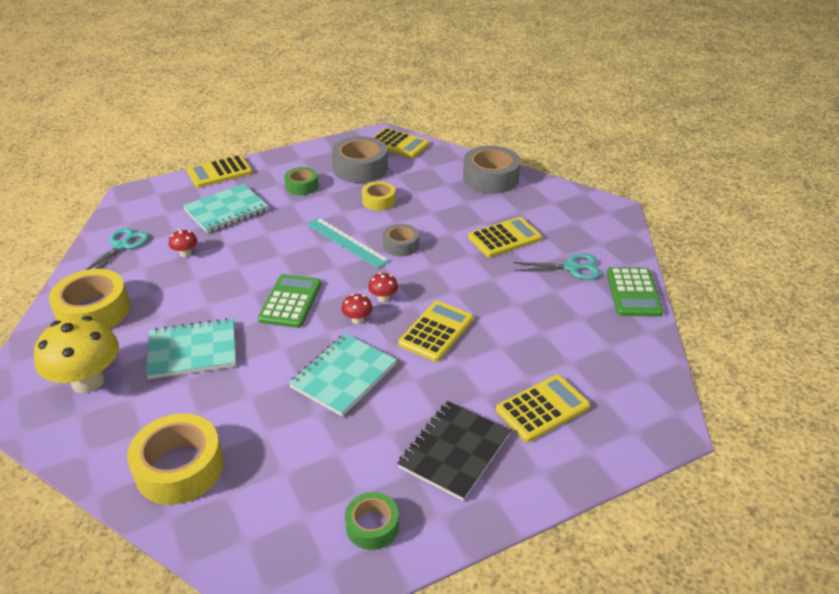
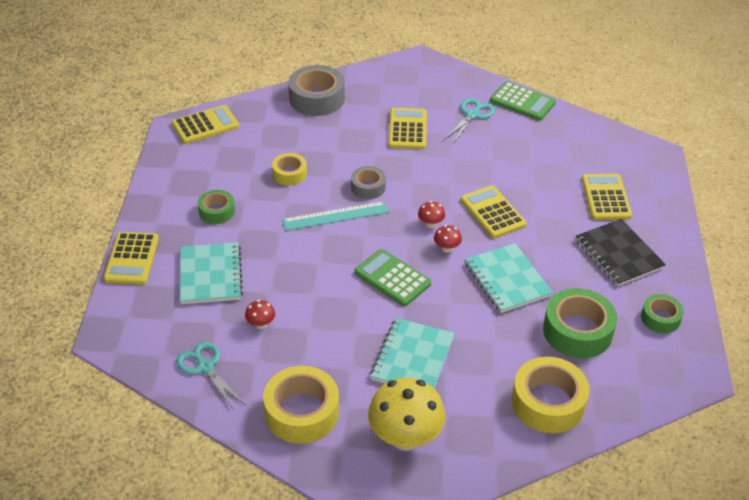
camera: 60 degrees left, 5 degrees up
grey tape [332,136,388,183] -> none
none -> green tape [543,288,617,358]

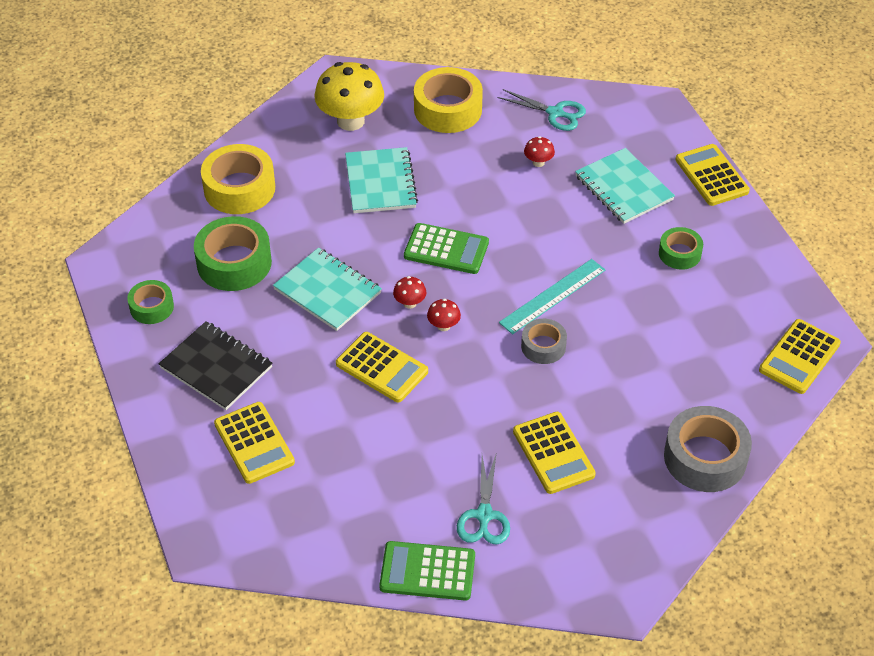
camera: 155 degrees right, 5 degrees up
yellow tape [272,153,307,186] -> none

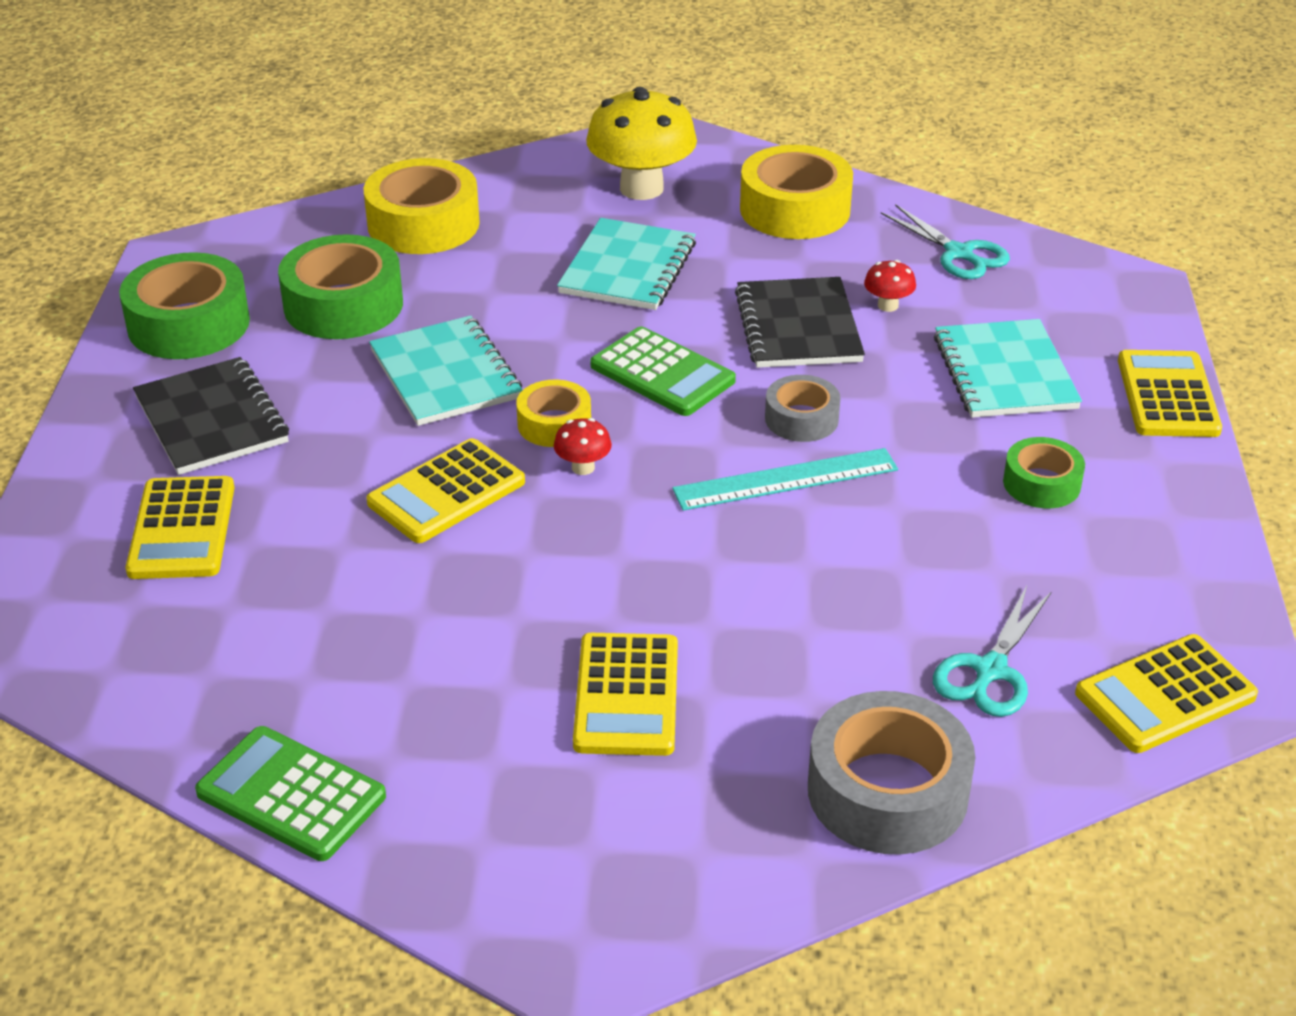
camera: 25 degrees right, 10 degrees down
green tape [127,280,174,324] -> green tape [119,252,250,359], size x1.74
yellow calculator [336,332,428,402] -> yellow calculator turned 75 degrees clockwise [366,438,525,543]
red mushroom [393,276,426,309] -> yellow tape [516,380,591,447]
turquoise scissors [457,455,510,545] -> turquoise scissors moved to [933,586,1052,717]
grey tape [521,319,567,364] -> grey tape moved to [765,375,840,442]
none -> black notebook [735,277,865,368]

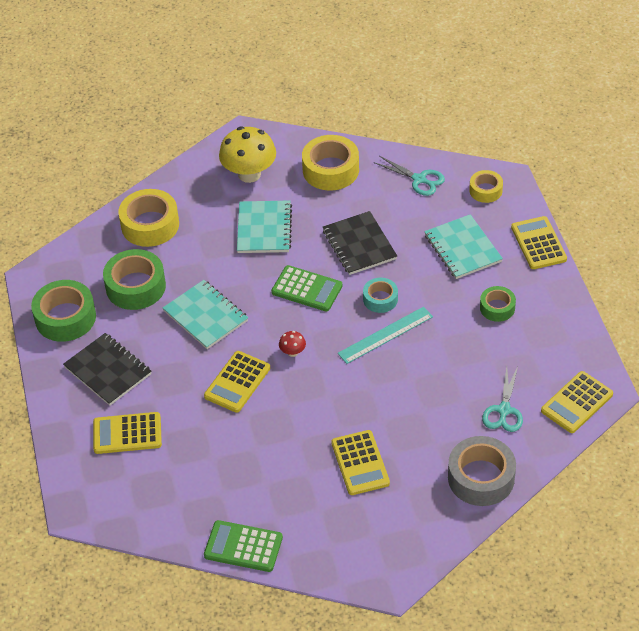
camera: 15 degrees left, 10 degrees up
yellow calculator [125,476,235,579] -> yellow calculator turned 105 degrees clockwise [93,412,162,454]
yellow tape [516,380,591,447] -> yellow tape moved to [469,170,503,203]
grey tape [765,375,840,442] -> turquoise tape [363,278,398,313]
red mushroom [864,260,916,312] -> none

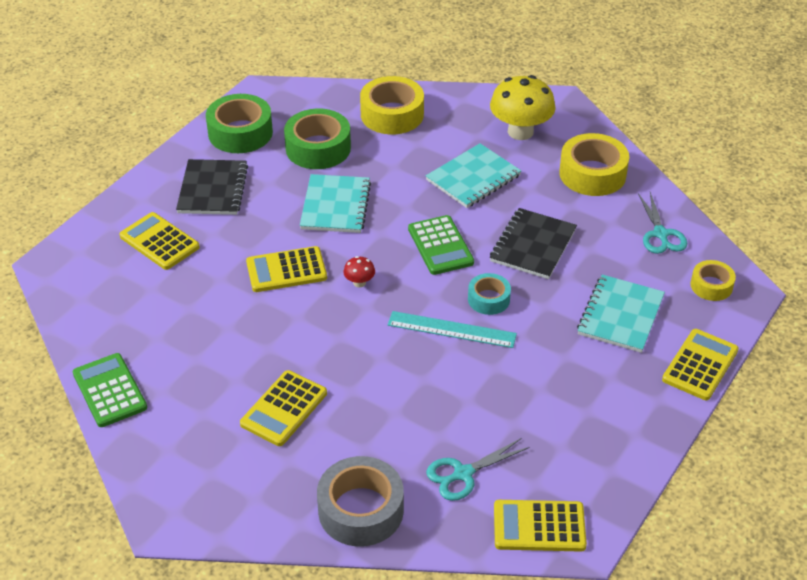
camera: 45 degrees right, 5 degrees down
green tape [480,286,516,322] -> none

